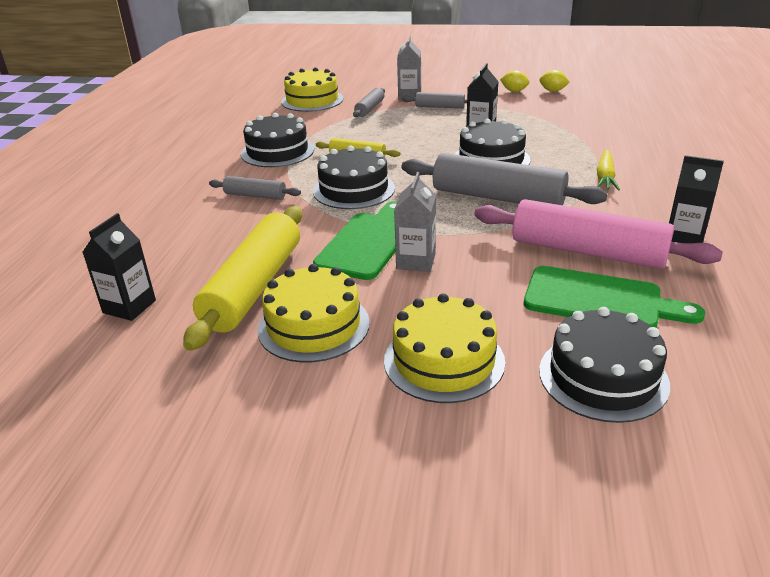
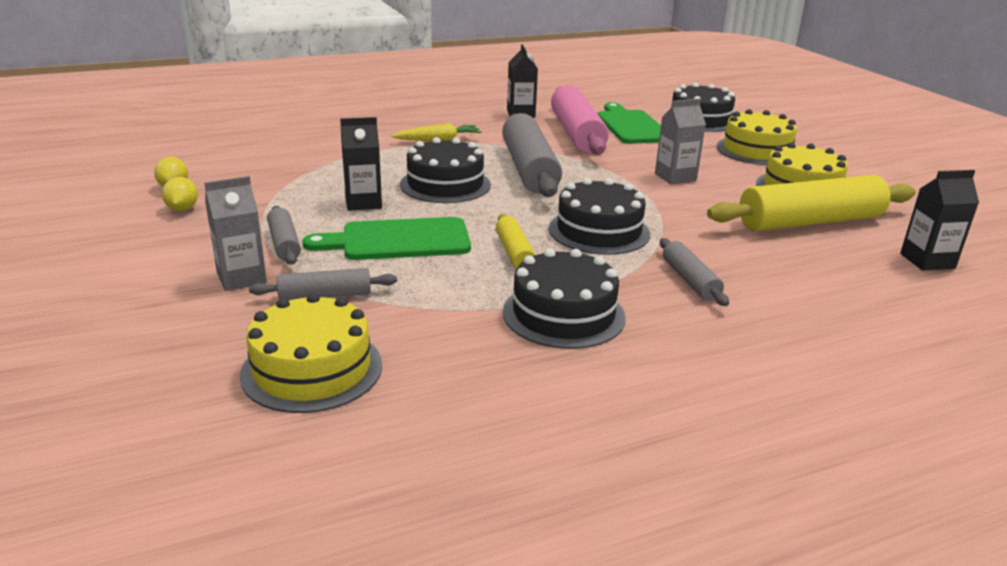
camera: 125 degrees left, 5 degrees down
green cutting board [313,201,397,280] -> green cutting board moved to [303,217,471,260]

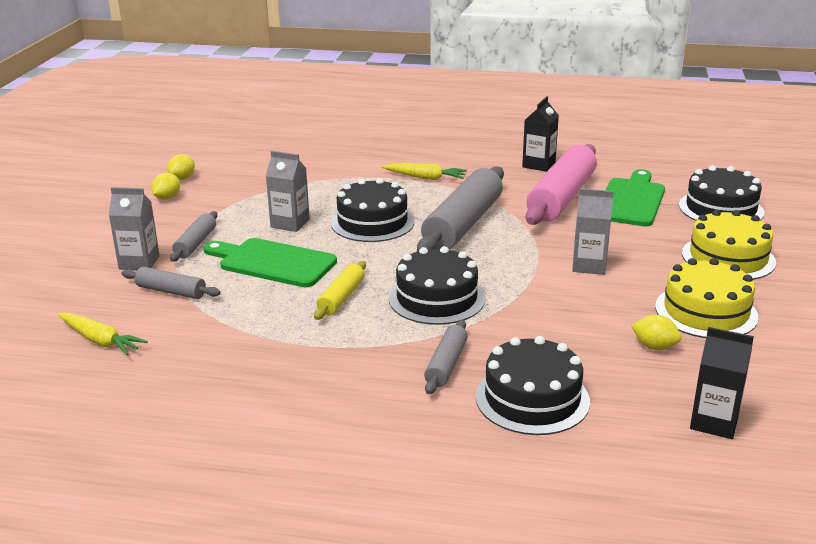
camera: 35 degrees right, 0 degrees up
yellow cake [240,293,382,413] -> yellow carrot [58,313,148,355]
black carton [340,117,382,211] -> grey carton [266,151,310,232]
black cake [503,249,625,349] -> black cake moved to [475,336,590,435]
yellow rolling pin [707,175,916,231] -> yellow lemon [631,315,682,350]

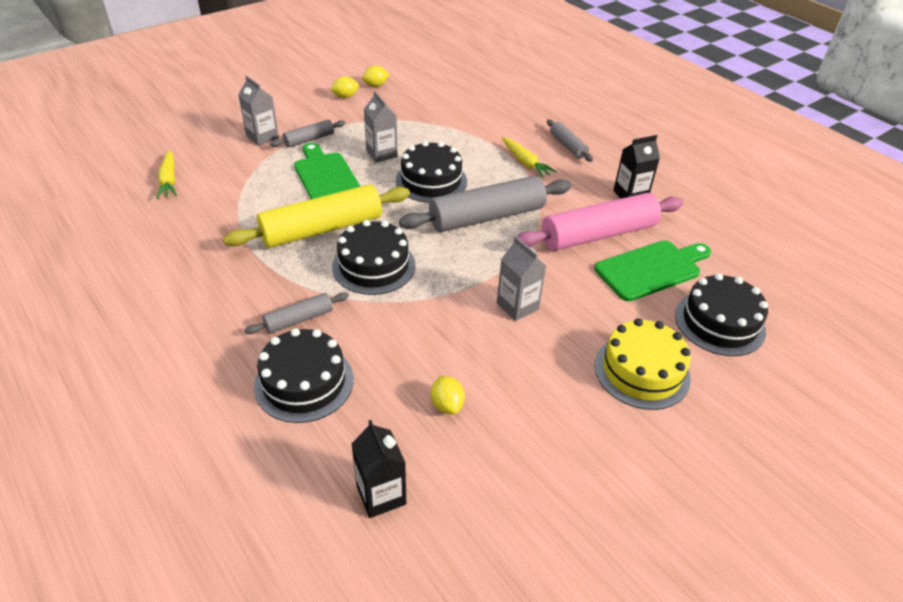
camera: 40 degrees right, 15 degrees up
grey rolling pin [122,267,221,299] -> grey rolling pin moved to [547,120,593,162]
yellow rolling pin [314,261,366,320] -> yellow rolling pin [223,184,410,248], size x2.02
yellow cake [655,258,759,338] -> none

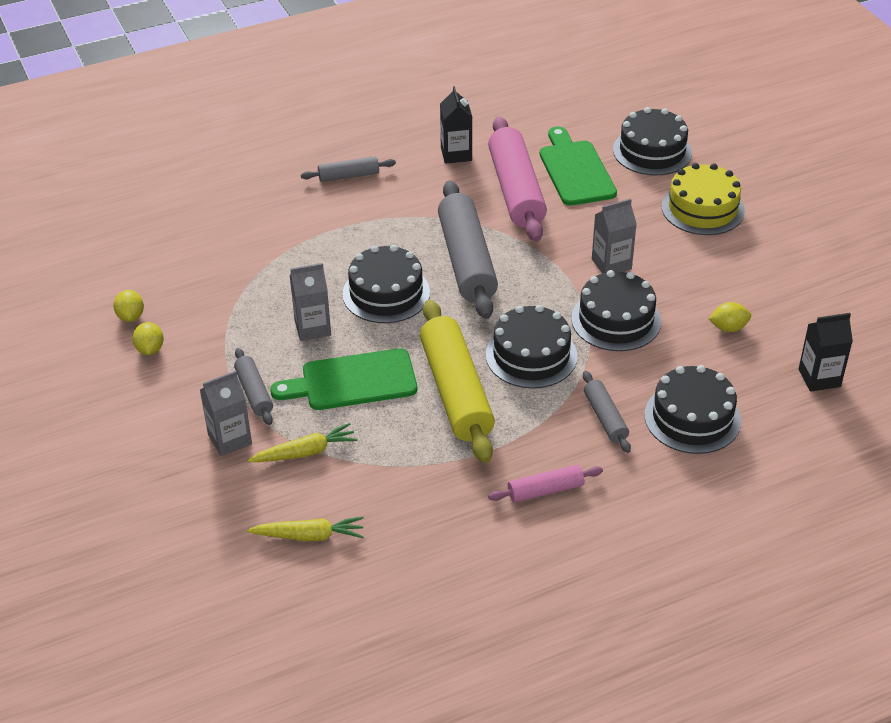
camera: 75 degrees left, 0 degrees up
yellow carrot [502,137,557,178] -> yellow carrot moved to [248,423,358,462]
none -> pink rolling pin [488,465,603,503]
none -> black cake [571,270,661,351]

